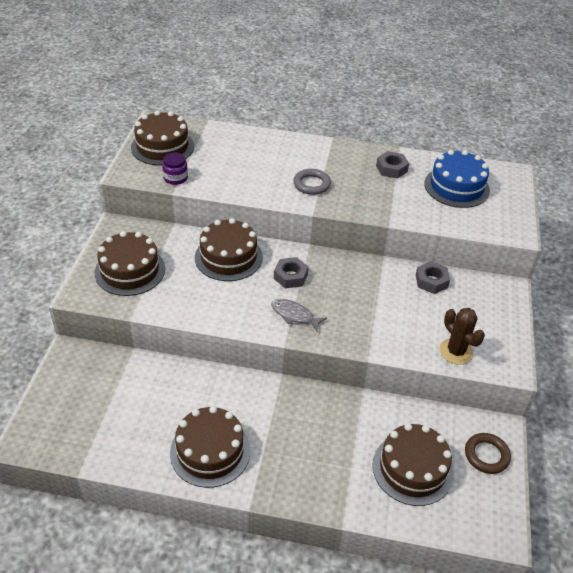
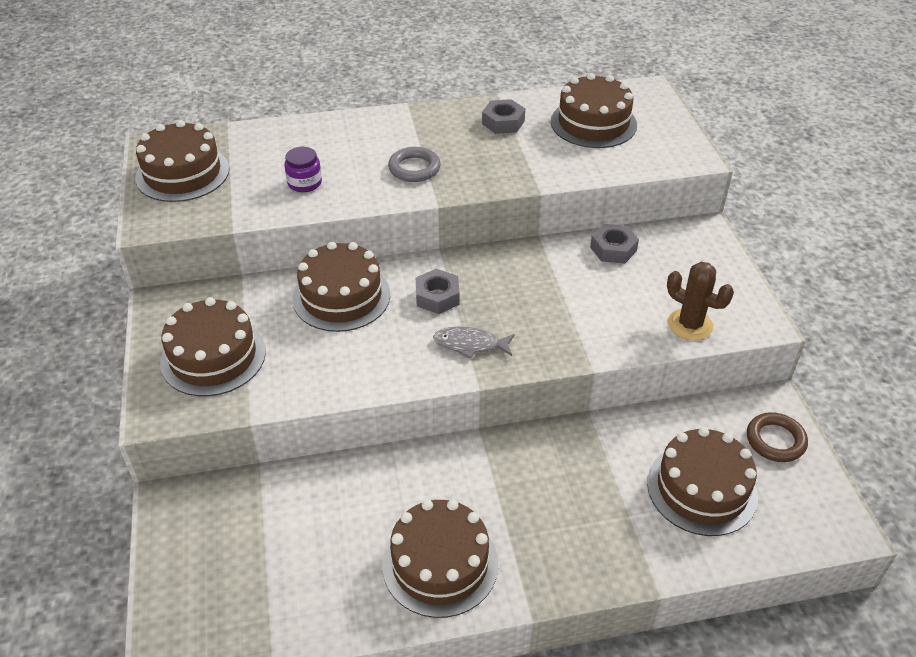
camera: 20 degrees left, 0 degrees up
purple jar [162,153,188,185] -> purple jar moved to [284,147,322,192]
blue cake [424,150,490,208] -> brown cake [551,73,637,148]

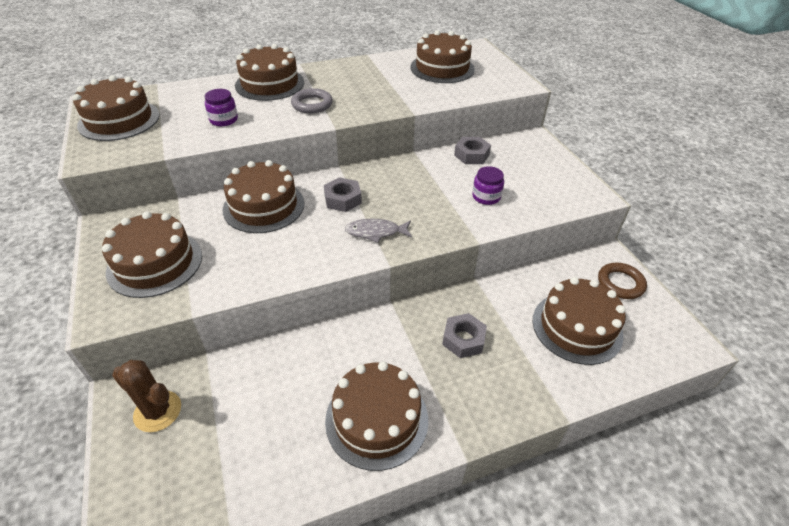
camera: 10 degrees left, 0 degrees up
grey nut [482,99,525,134] -> grey nut moved to [442,313,487,358]
brown cactus [667,262,734,340] -> brown cactus moved to [112,360,181,432]
none -> brown cake [235,44,304,101]
none -> purple jar [472,166,504,205]

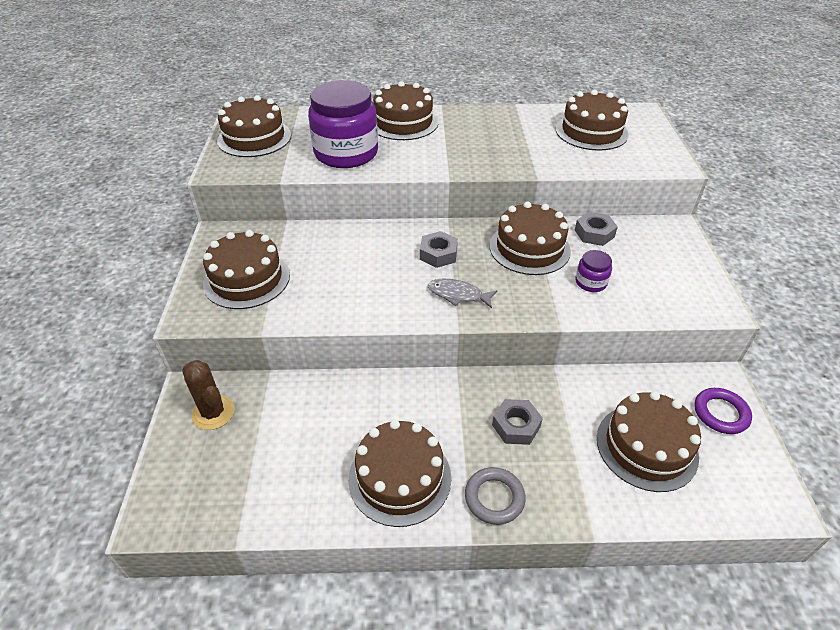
camera: 20 degrees right, 0 degrees up
purple jar [205,89,238,126] -> purple jar [308,80,378,168], size x2.30
brown cake [223,160,304,233] -> brown cake moved to [490,201,571,275]
grey ring [291,88,333,113] -> grey ring moved to [465,467,526,525]
brown ring [598,263,647,299] -> purple ring [694,388,752,434]

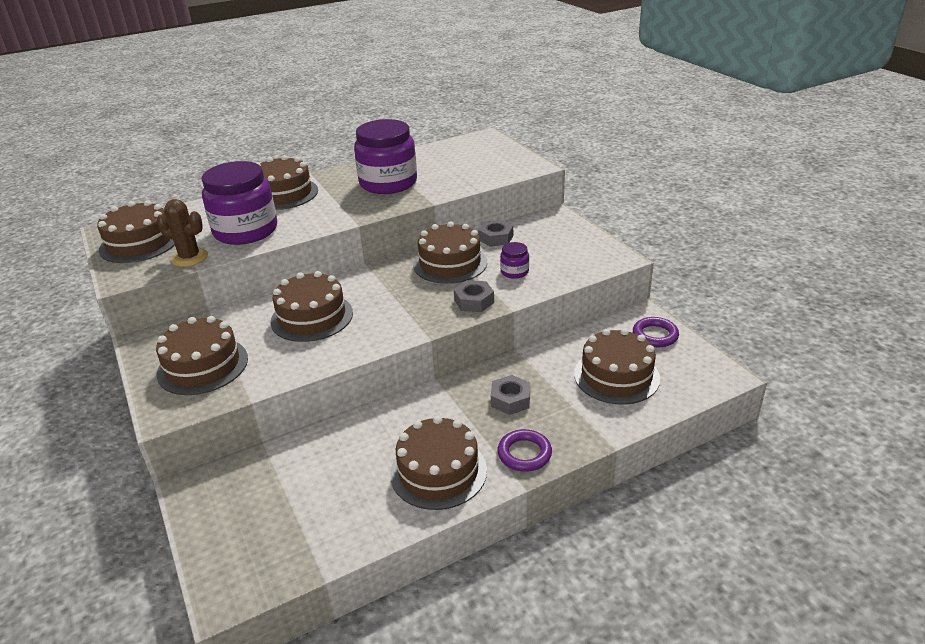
camera: 25 degrees left, 10 degrees down
brown cactus [182,360,235,430] -> brown cactus moved to [157,199,208,267]
grey nut [420,231,458,268] -> grey nut moved to [454,280,494,312]
grey fish [428,279,497,308] -> none
grey ring [465,467,526,525] -> purple ring [498,429,552,472]
brown cake [556,90,629,151] -> brown cake moved to [271,271,353,342]
none -> purple jar [354,119,417,194]

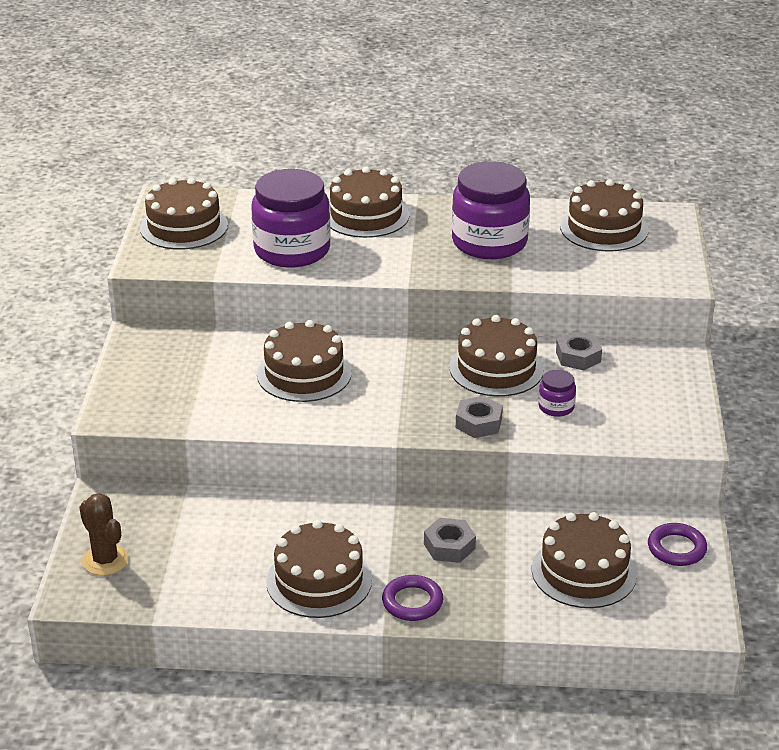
camera: 30 degrees right, 0 degrees up
brown cake [156,316,248,395] -> brown cake moved to [560,179,649,252]
brown cactus [157,199,208,267] -> brown cactus moved to [79,493,129,575]

